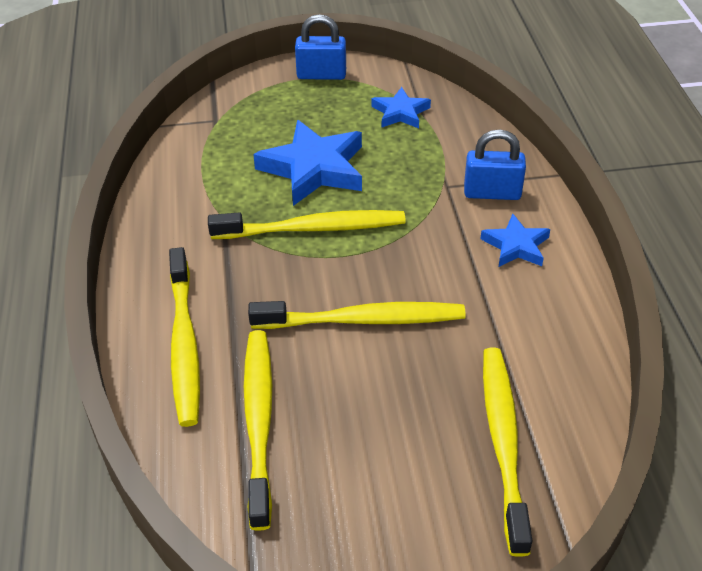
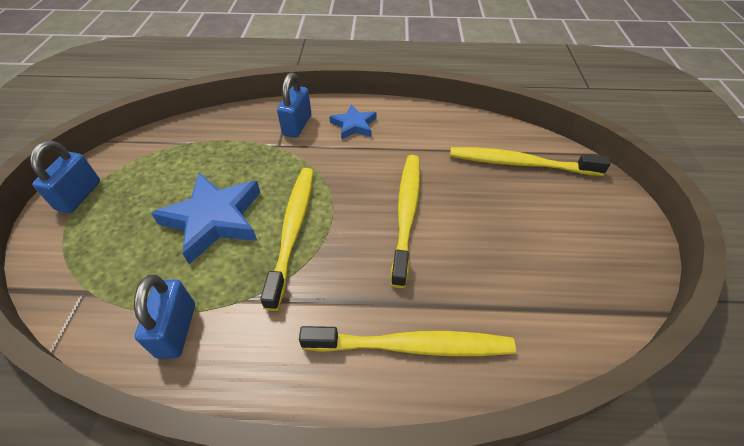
camera: 80 degrees left, 5 degrees up
yellow toothbrush [244,330,272,531] -> none
blue star [372,87,431,129] -> none
none -> blue padlock [134,275,195,359]

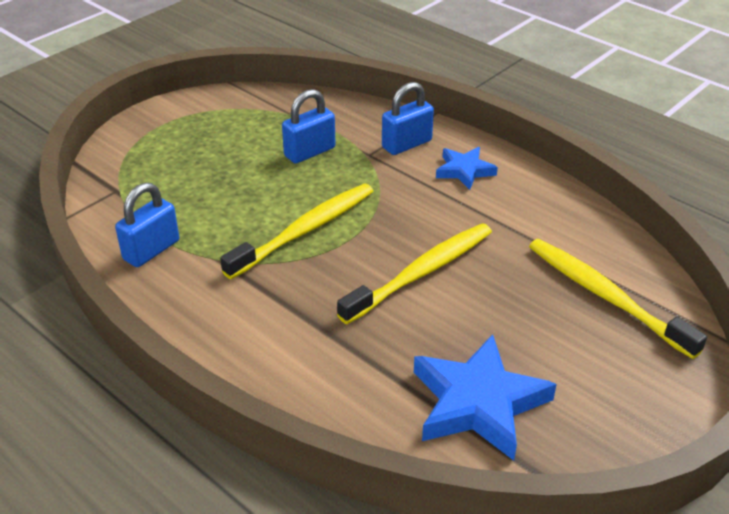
camera: 40 degrees right, 10 degrees down
blue padlock [30,140,100,213] -> blue padlock moved to [282,89,336,164]
blue star [151,173,261,264] -> blue star moved to [414,334,557,461]
yellow toothbrush [299,326,516,356] -> none

